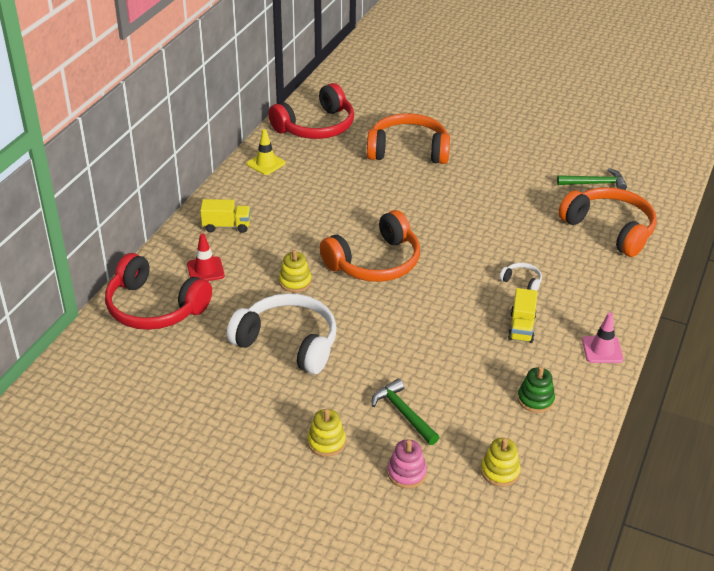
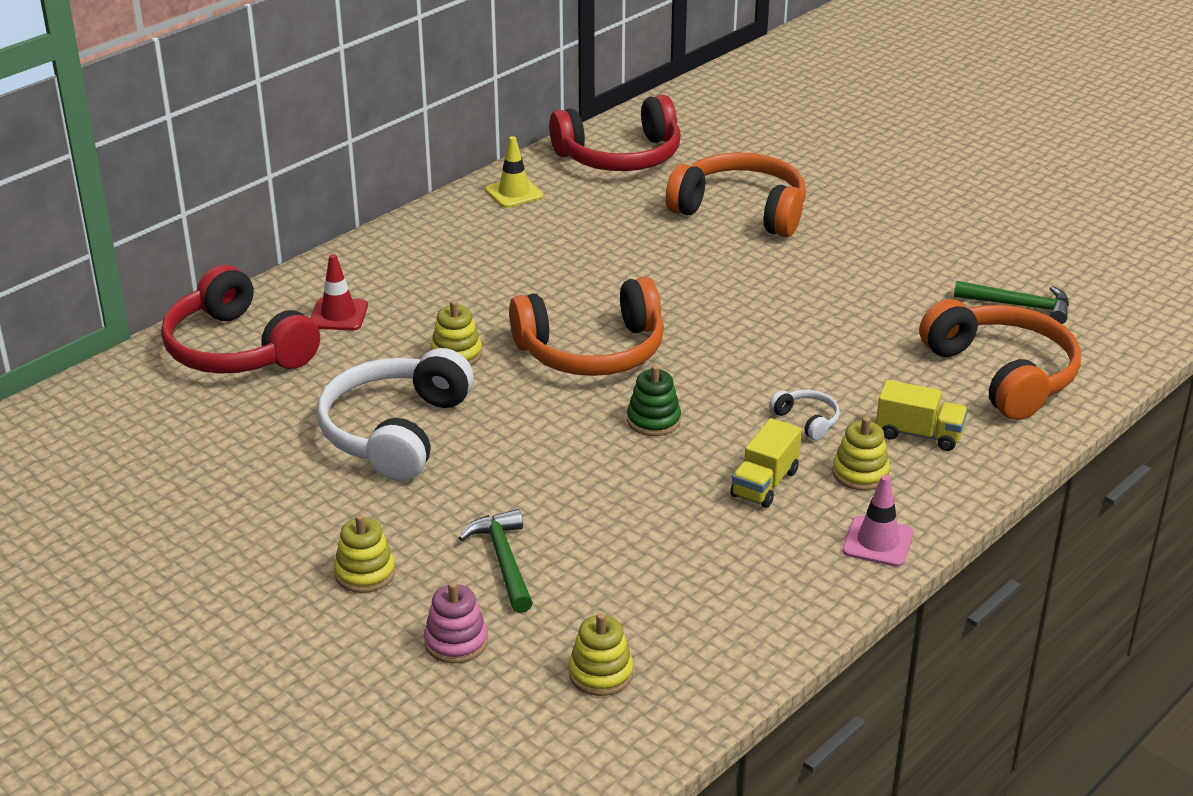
camera: 20 degrees right, 5 degrees down
yellow truck [200,199,251,233] -> yellow truck moved to [876,380,968,451]
white headphones [227,293,337,374] -> white headphones turned 120 degrees counterclockwise [317,348,474,481]
green stacking toy [517,367,555,413] -> green stacking toy moved to [627,365,681,436]
none -> yellow stacking toy [832,417,890,491]

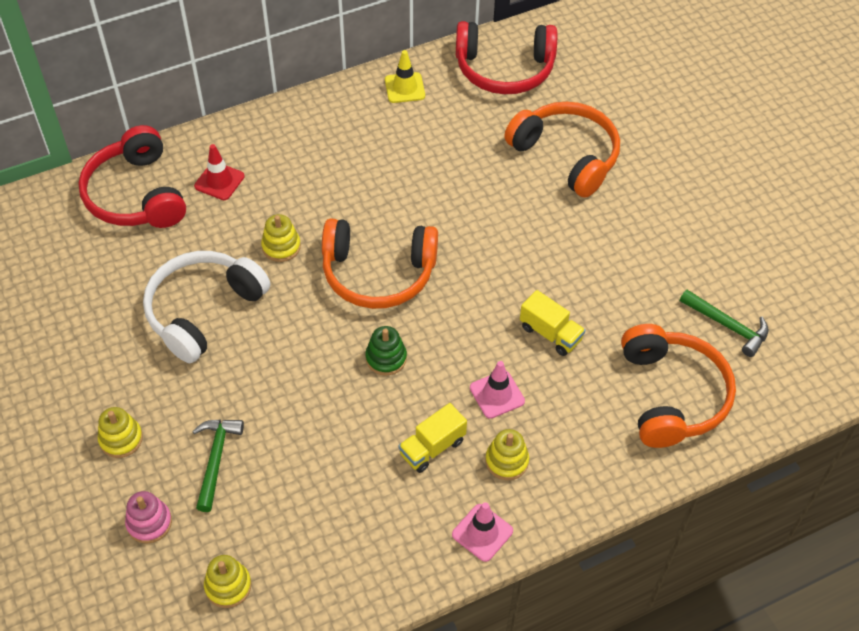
camera: 20 degrees right, 20 degrees up
white headphones [769,390,840,440] -> pink traffic cone [470,361,525,419]
yellow truck [876,380,968,451] -> yellow truck moved to [520,290,585,356]

